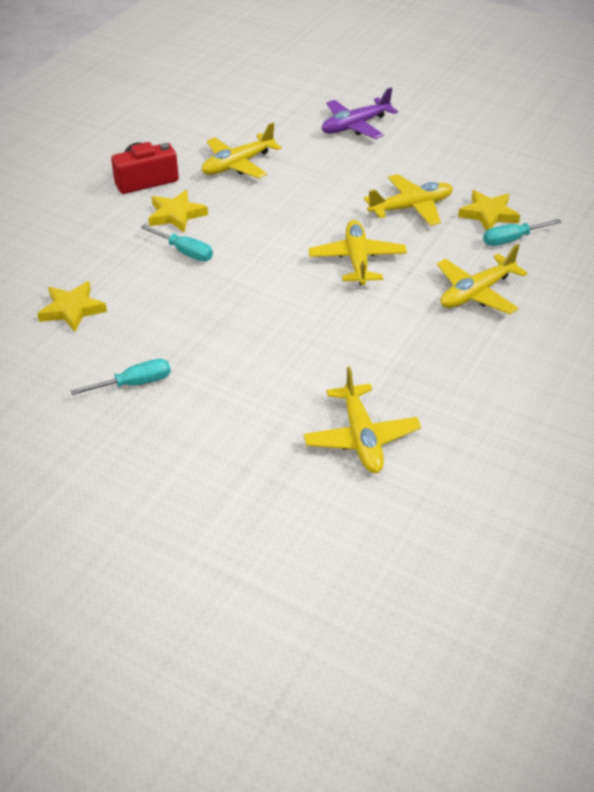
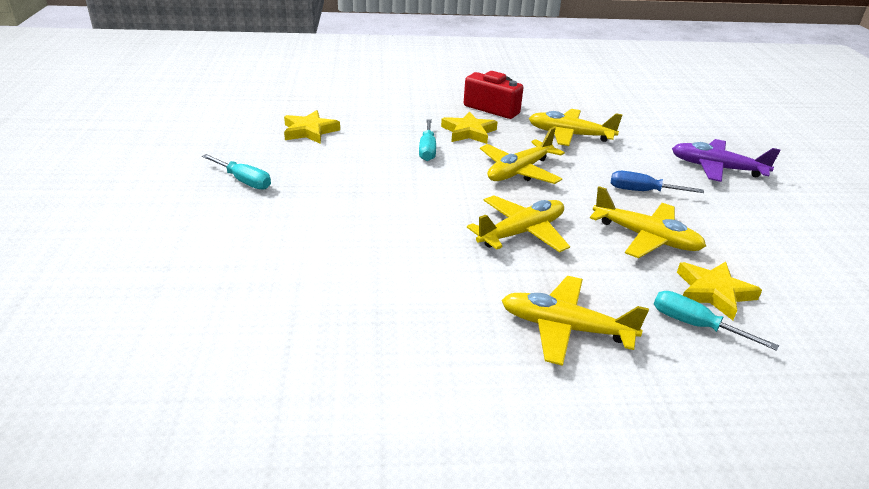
camera: 55 degrees right, 10 degrees down
yellow plane [303,367,421,473] -> yellow plane moved to [480,127,565,184]
none -> blue screwdriver [611,171,704,193]

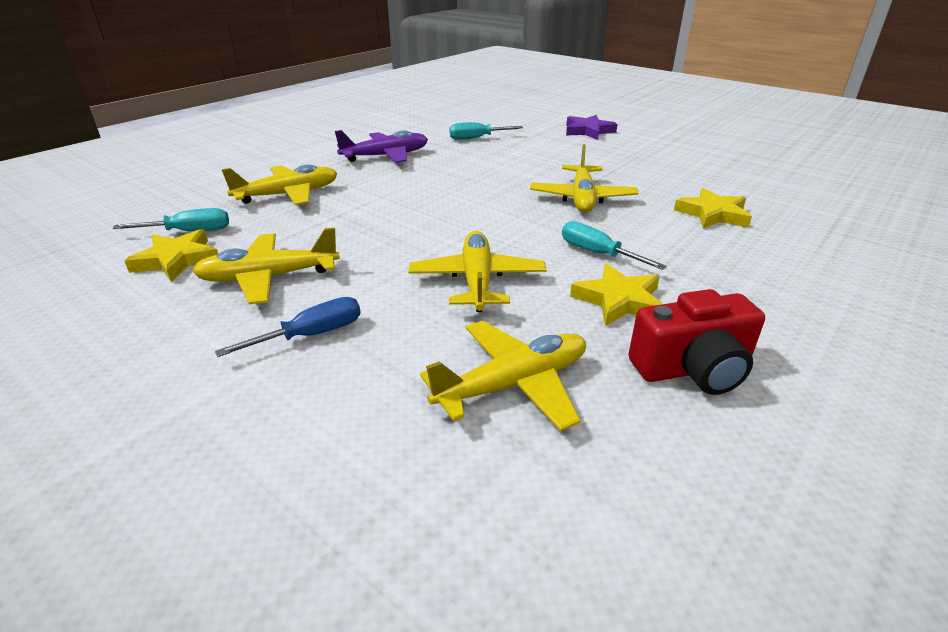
camera: 135 degrees right, 0 degrees up
turquoise screwdriver [202,154,271,190] -> turquoise screwdriver moved to [449,122,523,140]
yellow plane [467,195,570,252] -> yellow plane moved to [530,144,638,213]
purple plane [672,139,780,182] -> purple plane moved to [335,130,428,163]
none -> purple star [566,115,618,140]

